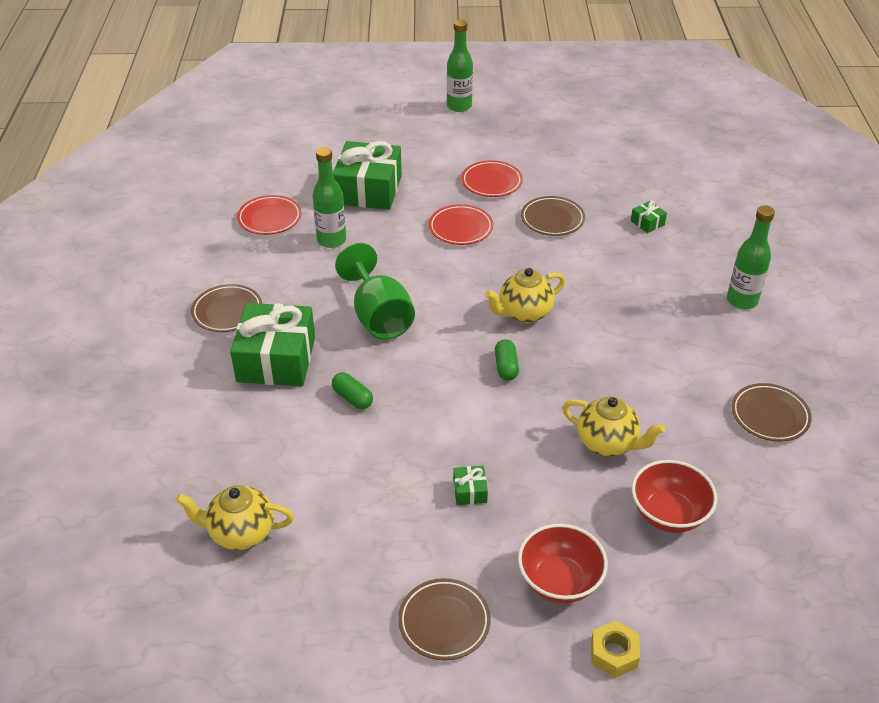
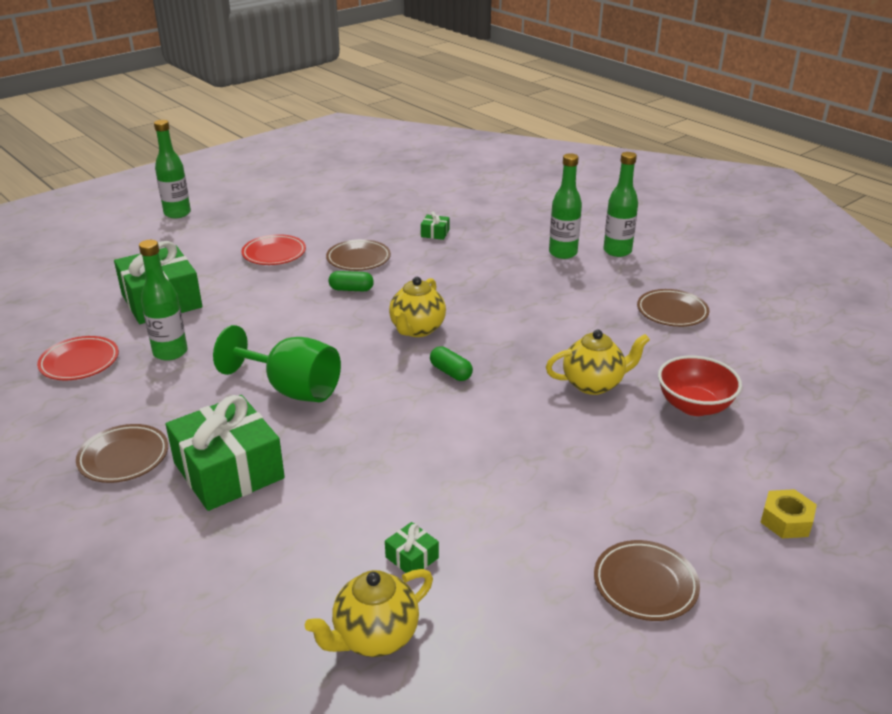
camera: 40 degrees left, 10 degrees down
green capsule [332,373,373,409] -> green capsule moved to [329,271,374,291]
red plate [429,204,493,245] -> none
green gift [453,466,488,505] -> green gift moved to [385,522,439,573]
red bowl [518,524,608,603] -> none
none -> green bottle [603,152,638,257]

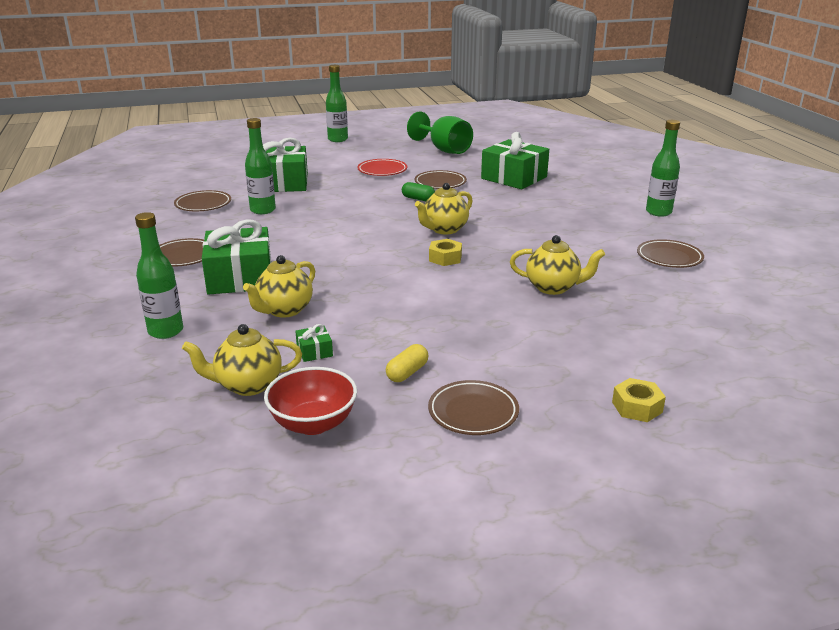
camera: 25 degrees right, 5 degrees down
red plate [37,336,119,380] -> brown plate [174,190,231,211]
green goblet [213,325,341,402] -> green goblet moved to [407,111,473,154]
green gift [421,212,450,240] -> green gift [481,132,549,189], size x2.46
green capsule [430,346,473,381] -> yellow nut [429,239,462,266]
green bottle [549,153,582,259] -> green bottle moved to [135,212,183,339]
red bowl [658,355,742,416] -> red bowl moved to [264,367,357,435]
none -> yellow teapot [243,255,315,318]
none -> yellow capsule [386,344,429,382]

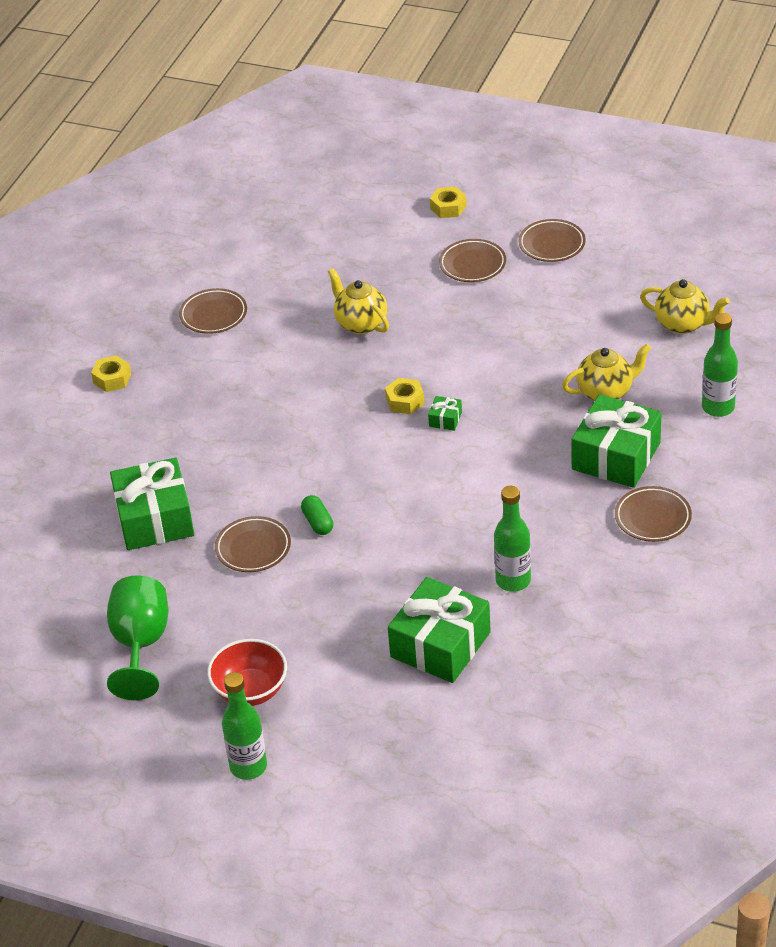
camera: 140 degrees left, 15 degrees up
brown plate [174,190,231,211] -> brown plate moved to [439,239,506,282]
red bowl [264,367,357,435] -> red bowl moved to [207,639,287,706]
green gift [295,324,333,362] -> green gift moved to [428,396,462,431]
red plate [357,159,407,176] -> none
yellow capsule [386,344,429,382] -> none
yellow teapot [415,183,473,234] -> none
green bottle [646,120,680,217] -> yellow nut [91,355,131,392]

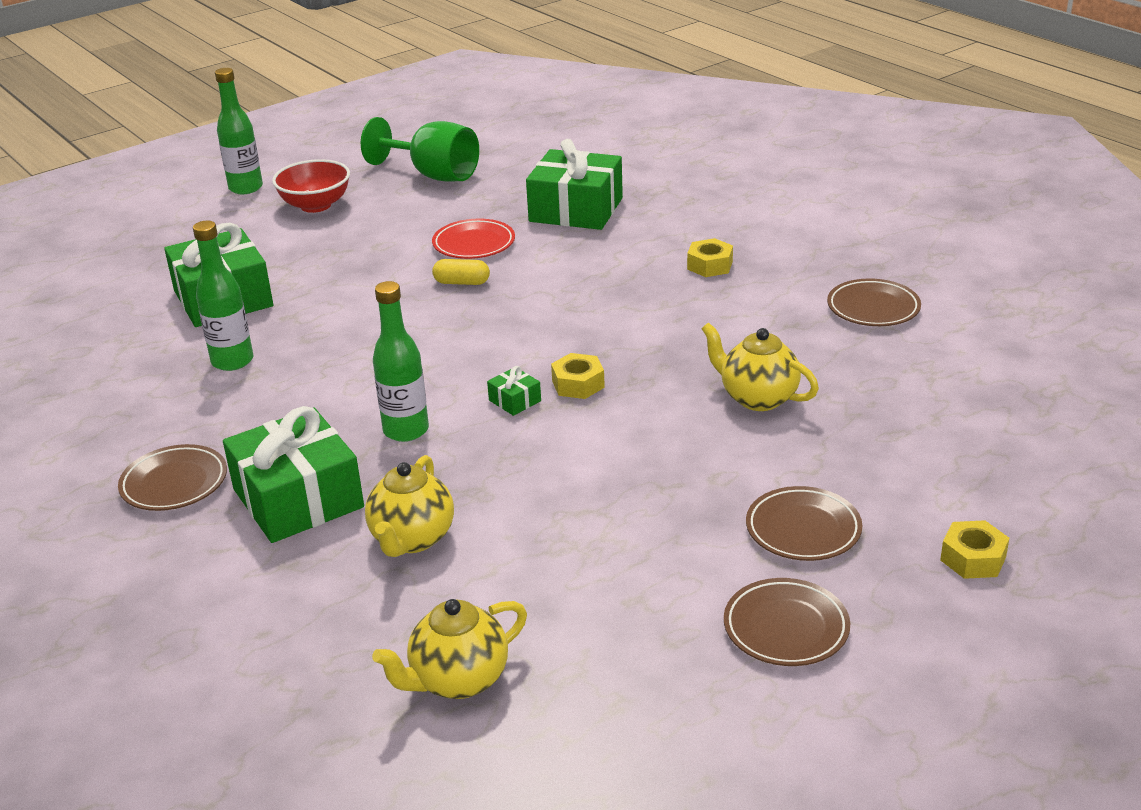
camera: 120 degrees right, 10 degrees down
yellow nut [91,355,131,392] -> yellow nut moved to [687,238,733,277]
brown plate [215,516,291,572] -> red plate [432,219,515,259]
green capsule [301,495,333,535] -> yellow capsule [432,259,490,285]
yellow teapot [328,268,389,334] -> yellow teapot turned 135 degrees counterclockwise [701,322,819,411]
green bottle [702,313,738,417] -> green bottle moved to [373,281,429,442]

